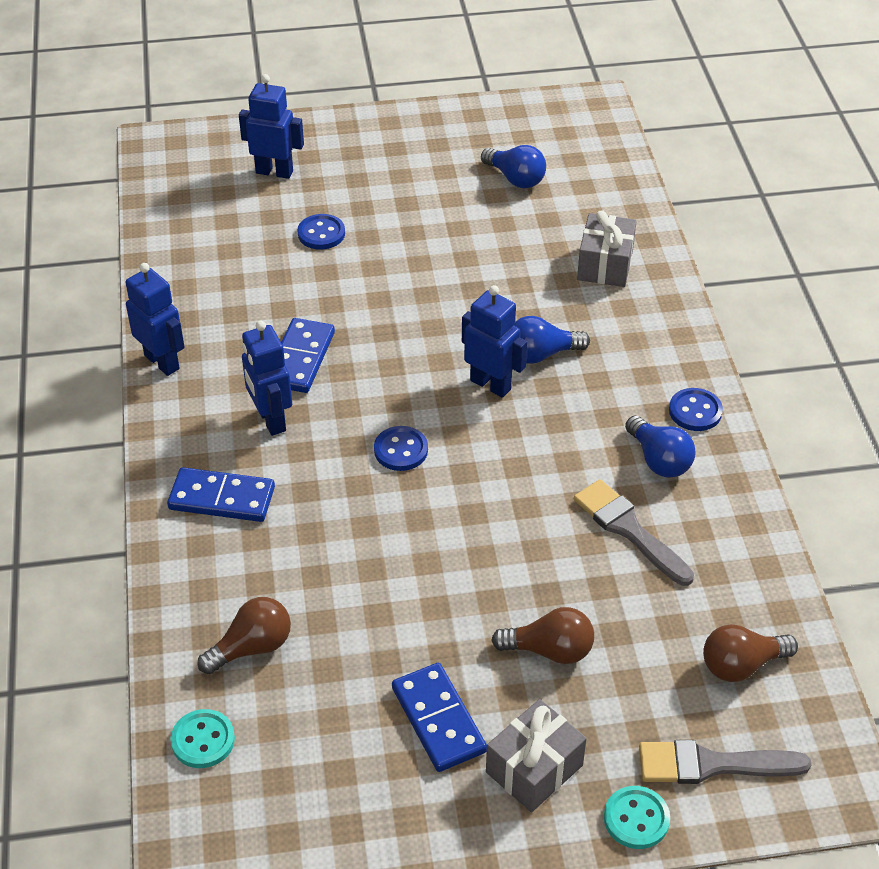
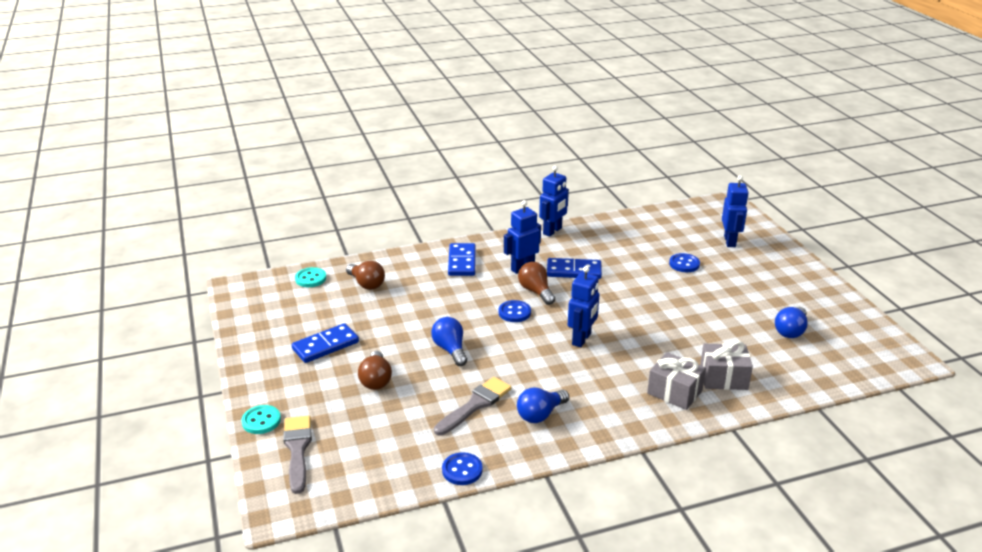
camera: 80 degrees right, 15 degrees down
grey gift [486,699,587,812] -> grey gift moved to [647,352,706,410]
blue light bulb [514,316,590,364] -> blue light bulb moved to [431,317,467,366]
blue button [669,388,723,431] -> blue button moved to [442,452,483,485]
brown light bulb [703,624,798,682] -> brown light bulb moved to [518,262,555,305]

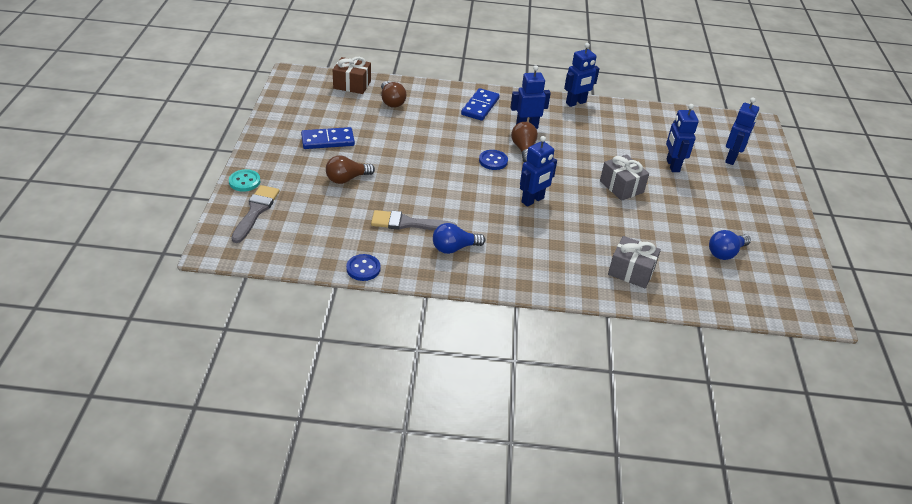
camera: 20 degrees right, 10 degrees up
turquoise button [295,267,326,287] -> brown gift [333,57,371,94]
brown light bulb [358,351,392,390] -> brown light bulb turned 45 degrees clockwise [326,155,375,184]
blue light bulb [431,317,467,366] -> none
grey brush [434,377,512,435] -> grey brush turned 150 degrees counterclockwise [371,210,457,231]
blue domino [547,258,602,279] -> none
grey gift [647,352,706,410] -> grey gift moved to [600,154,649,201]
blue button [669,253,700,272] -> blue robot [666,104,699,172]

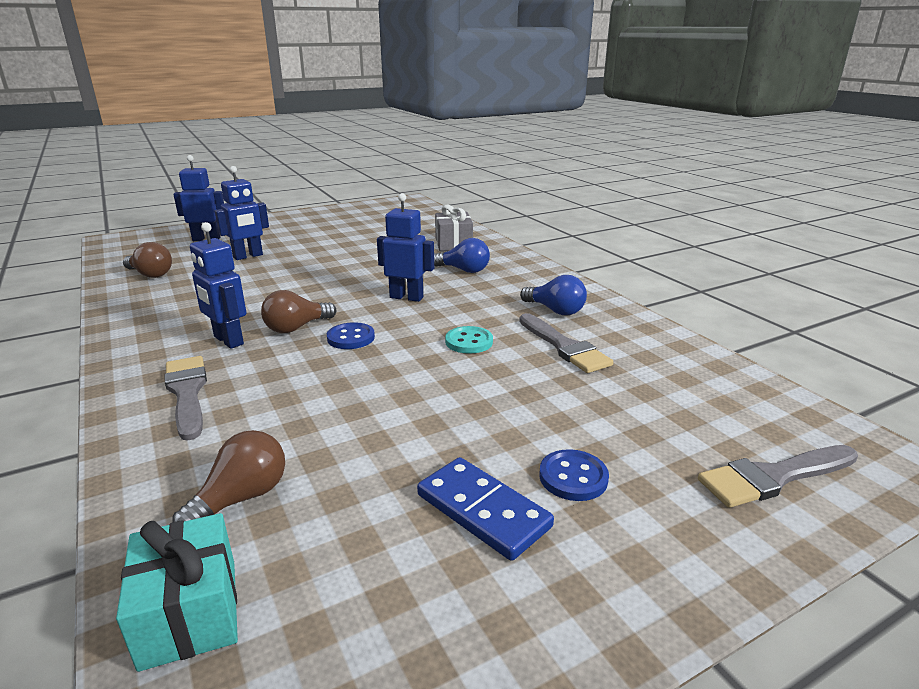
camera: 120 degrees left, 15 degrees down
turquoise button [229,169,260,192] -> turquoise button moved to [445,326,493,354]
brown light bulb [326,155,375,184] -> brown light bulb moved to [123,242,172,278]
brown gift [333,57,371,94] -> turquoise gift [116,513,238,672]
blue button [346,254,381,281] -> blue button moved to [539,449,609,501]
blue domino [461,88,500,121] -> grey brush [165,356,207,441]
blue robot [564,43,600,107] -> none
grey gift [600,154,649,201] -> none
blue light bulb [709,230,751,260] -> blue light bulb moved to [434,238,490,273]

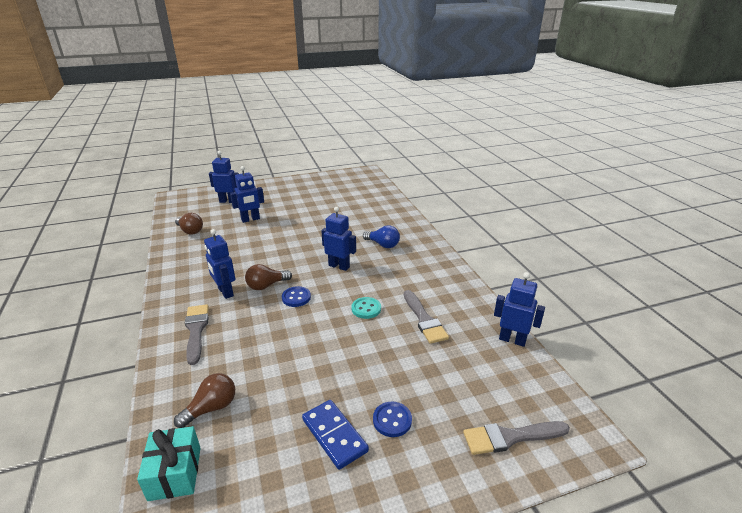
camera: 10 degrees right, 5 degrees up
grey gift [435,205,473,251] -> none
blue light bulb [520,275,587,315] -> none
none -> blue robot [494,272,545,347]

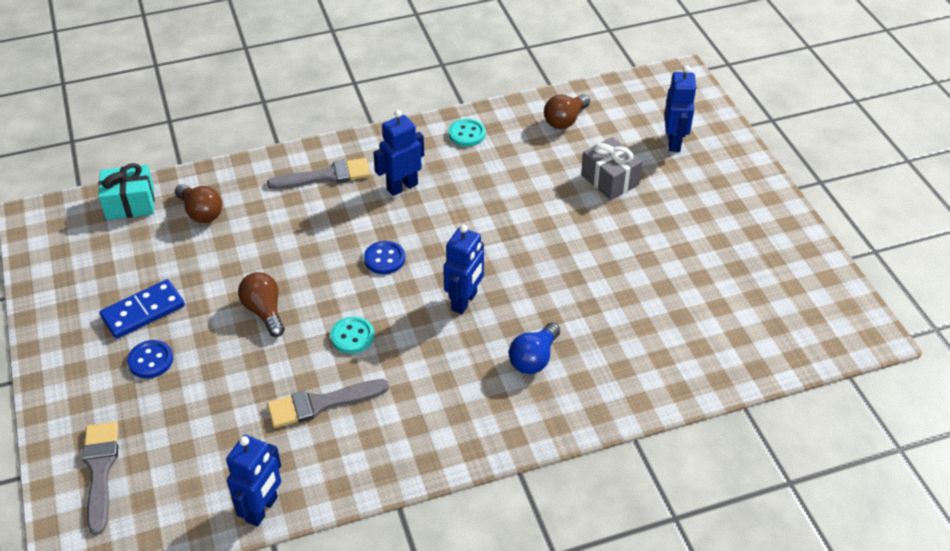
camera: 90 degrees right, 15 degrees up
blue robot [230,166,264,223] -> grey gift [581,137,643,200]
brown light bulb [245,264,292,290] -> brown light bulb moved to [238,272,285,337]
none -> turquoise button [449,119,486,147]

